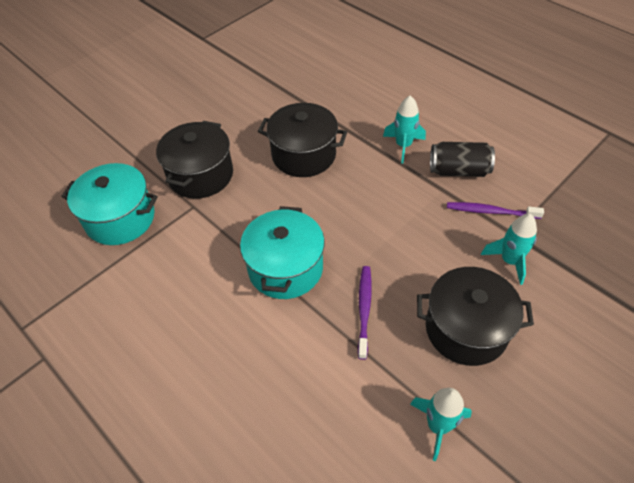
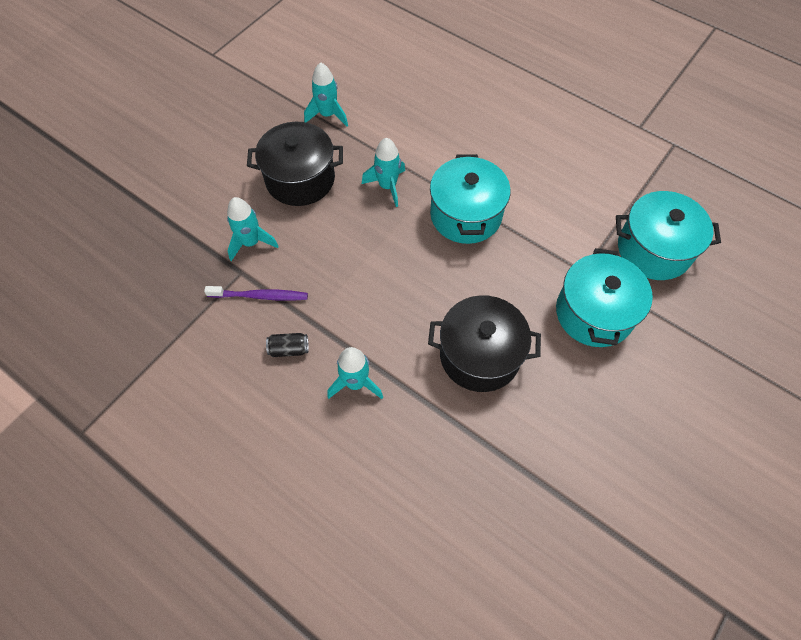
camera: 170 degrees right, 10 degrees up
black pot [156,121,233,199] -> turquoise pot [556,248,653,347]
purple toothbrush [358,266,372,360] -> turquoise rocket [362,138,405,207]
black can [430,142,495,177] -> black can [266,333,309,357], size x0.56

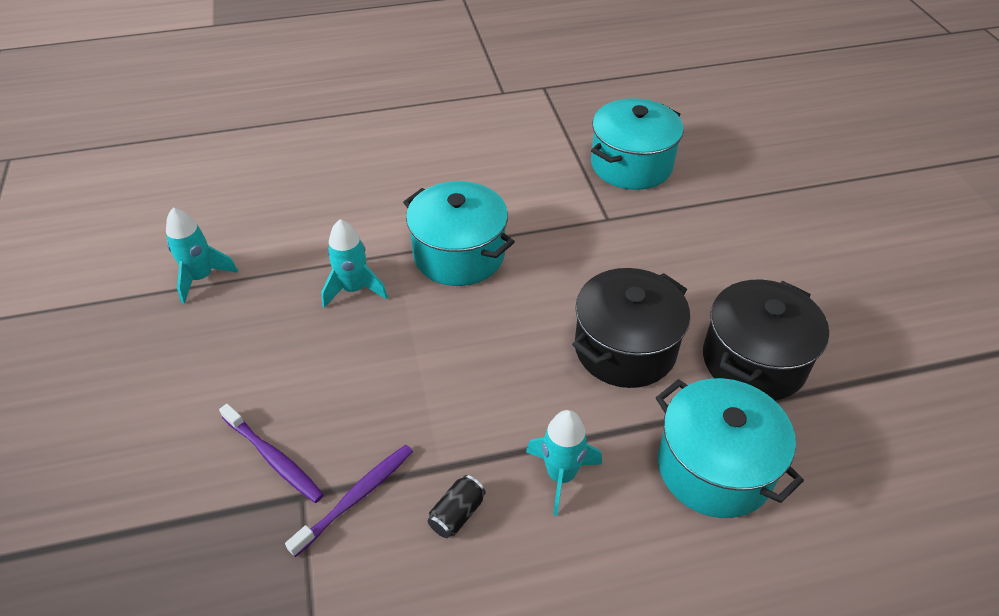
camera: 50 degrees left, 15 degrees down
turquoise rocket [227,197,279,261] -> purple toothbrush [219,404,324,503]
black pot [247,122,343,206] -> black pot moved to [703,280,829,401]
turquoise pot [556,248,653,347] -> turquoise pot moved to [656,378,804,518]

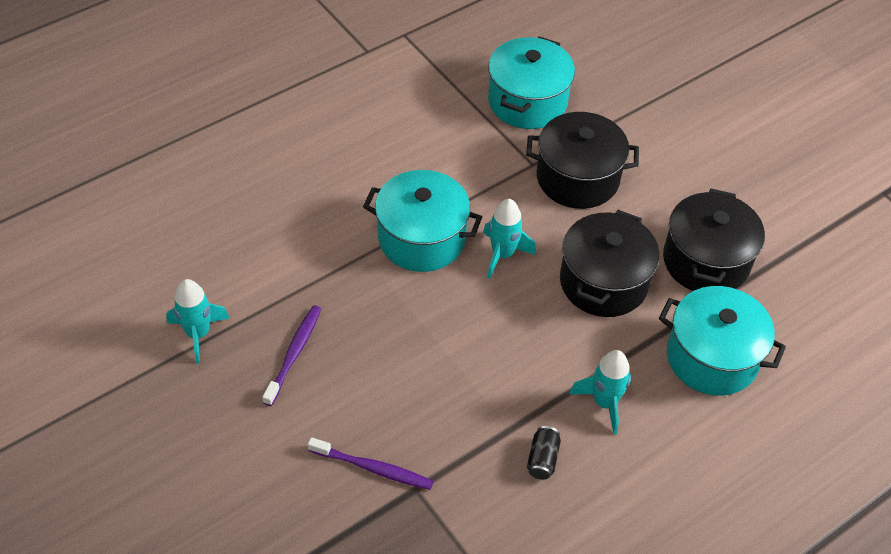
camera: 25 degrees left, 5 degrees up
purple toothbrush [285,445,413,557] -> purple toothbrush moved to [262,305,321,406]
turquoise rocket [321,219,388,308] -> turquoise rocket moved to [483,199,536,279]
none -> black pot [526,112,639,209]

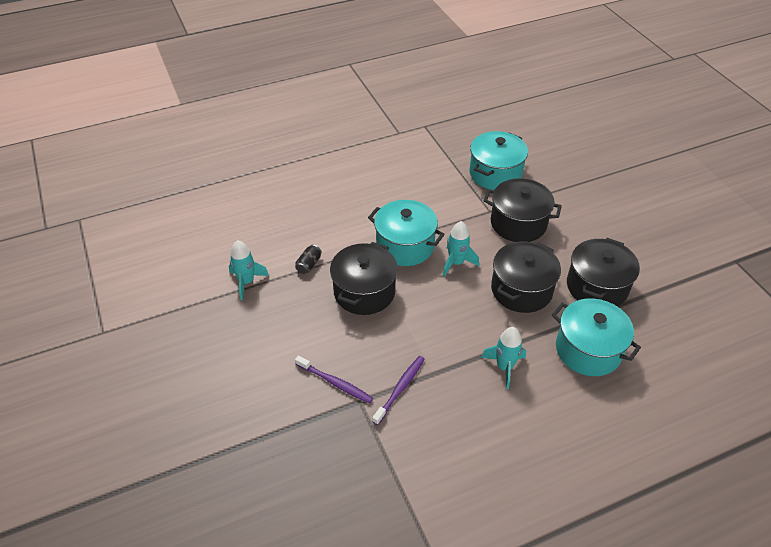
camera: 15 degrees right, 5 degrees down
purple toothbrush [262,305,321,406] -> purple toothbrush moved to [372,356,425,425]
black can [527,426,561,479] -> black can moved to [295,245,322,274]
none -> black pot [330,242,398,315]

